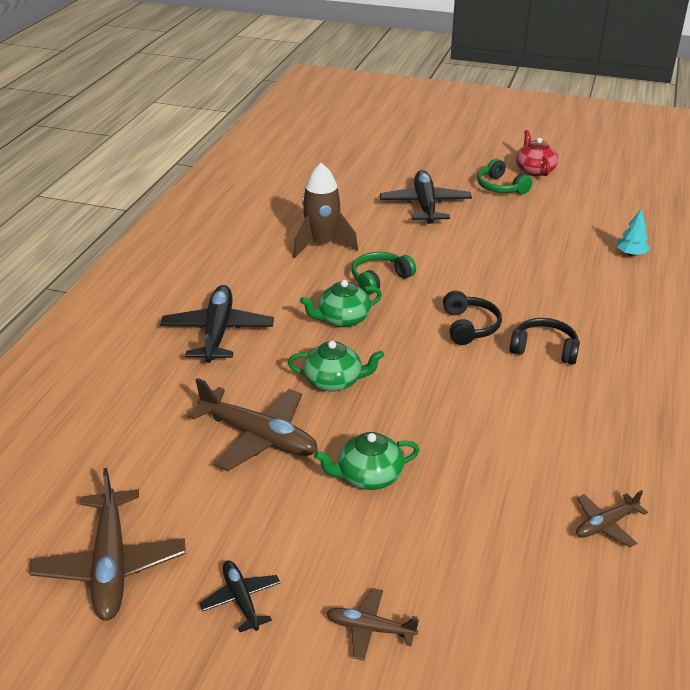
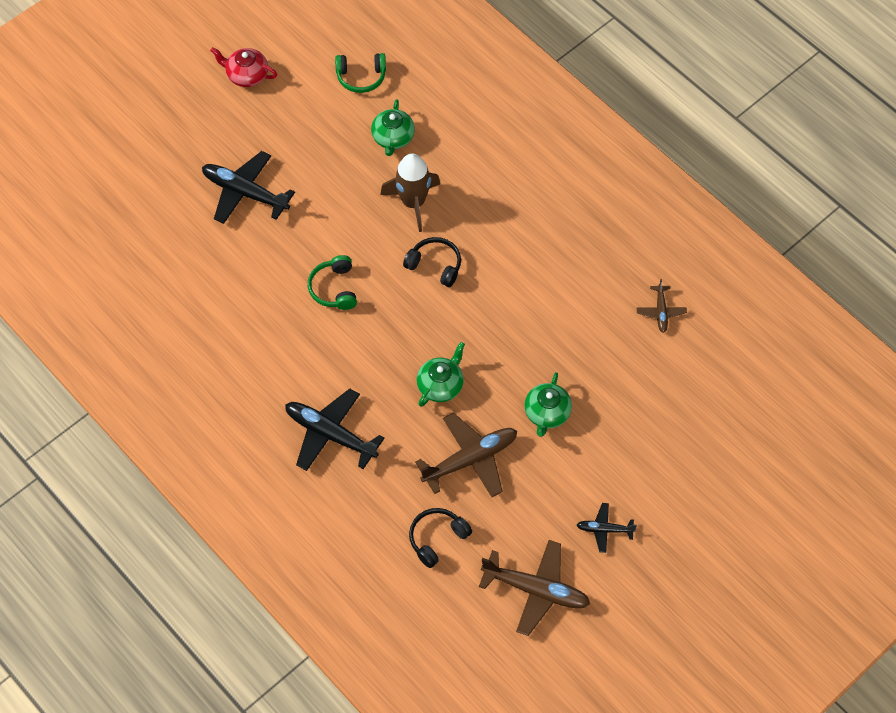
camera: 60 degrees left, 25 degrees up
brown rocket [293,163,358,258] -> brown rocket moved to [380,154,440,232]
green teapot [300,280,382,327] -> green teapot moved to [371,99,415,156]
brown plane [326,588,419,661] -> none
green headphones [477,159,532,194] -> green headphones moved to [335,53,386,93]
black headphones [509,318,580,365] -> black headphones moved to [409,508,472,568]
turquoise tree [617,209,650,256] -> none

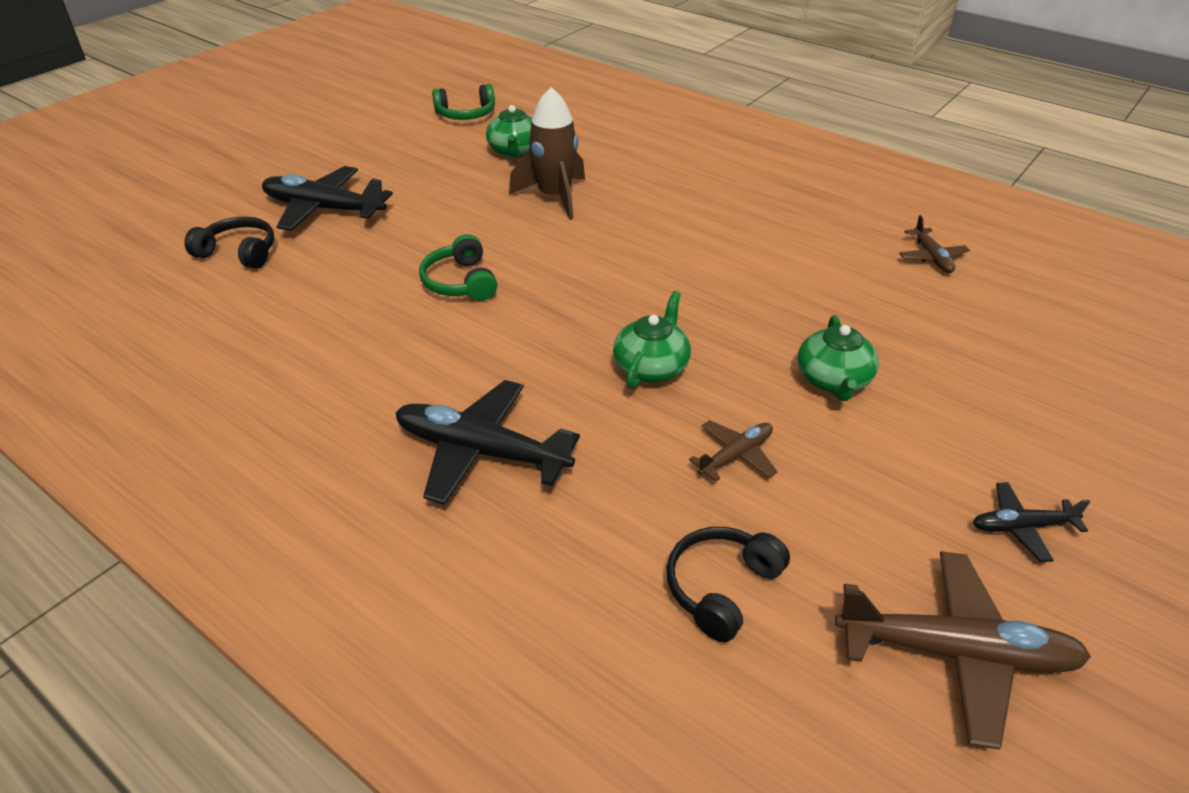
camera: 10 degrees left, 20 degrees down
red teapot [210,47,277,87] -> none
black headphones [403,237,461,287] -> black headphones moved to [185,217,274,269]
brown plane [415,413,517,497] -> brown plane [689,420,778,482], size x0.53

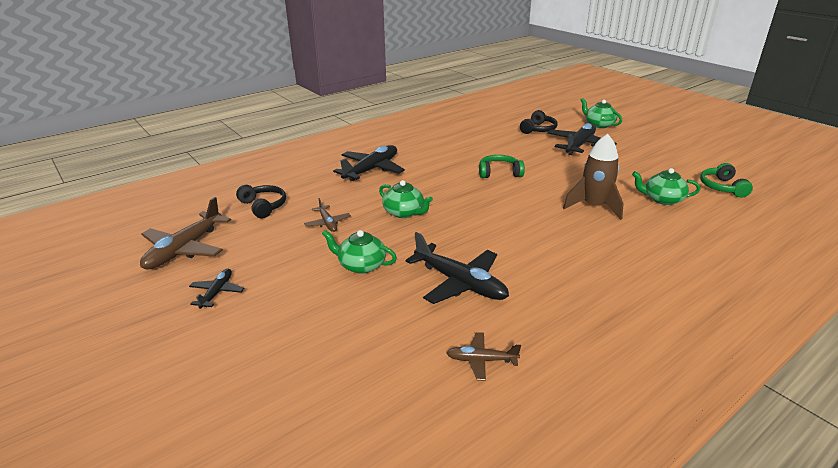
camera: 105 degrees right, 10 degrees down
none -> black plane [405,232,509,304]
none -> green teapot [581,98,622,128]

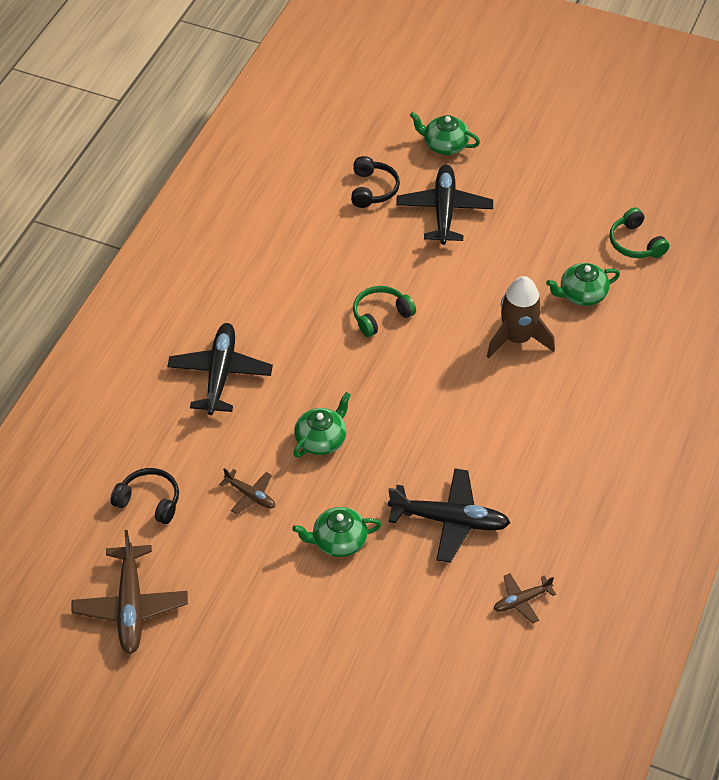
camera: 30 degrees left, 20 degrees up
black plane [189,269,244,309] -> none
green teapot [379,180,433,218] -> green teapot turned 60 degrees counterclockwise [293,392,351,457]

